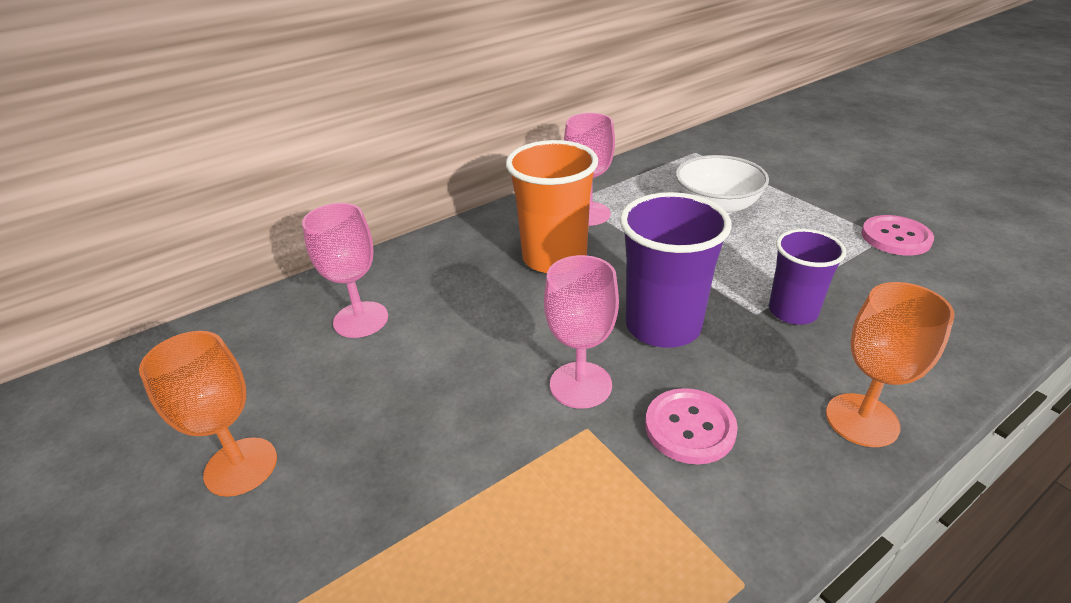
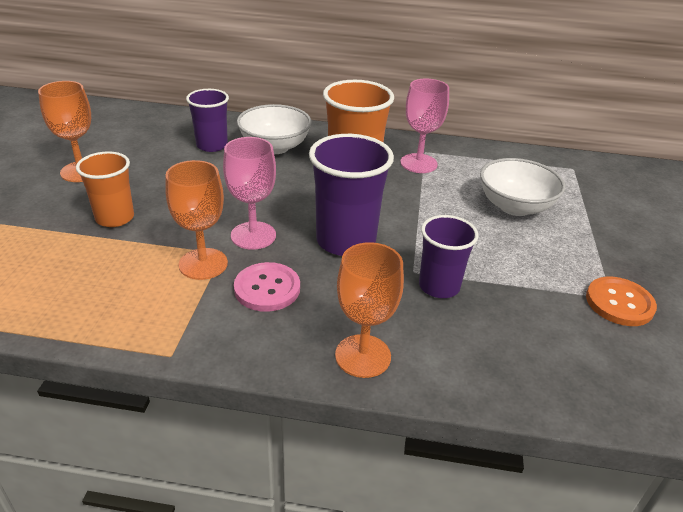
camera: 40 degrees right, 0 degrees up
pink goblet [302,203,388,338] -> purple cup [186,89,229,152]
pink button [861,215,934,256] -> orange button [586,277,657,326]
none -> orange cup [76,151,134,227]
none -> orange goblet [165,160,228,280]
none -> white bowl [237,104,312,154]

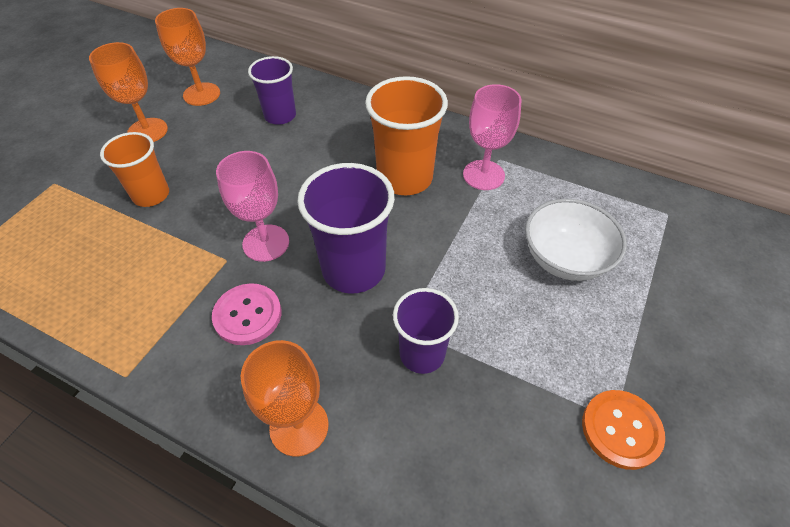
camera: 20 degrees right, 15 degrees up
orange goblet [165,160,228,280] -> orange goblet moved to [155,8,220,106]
white bowl [237,104,312,154] -> none

